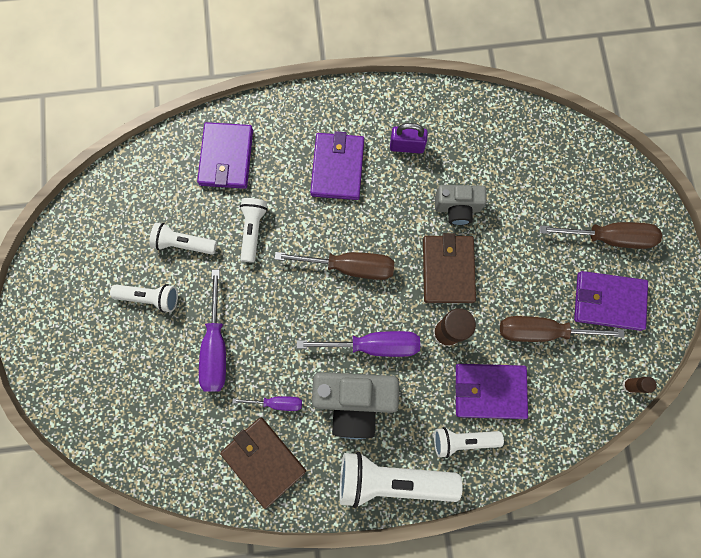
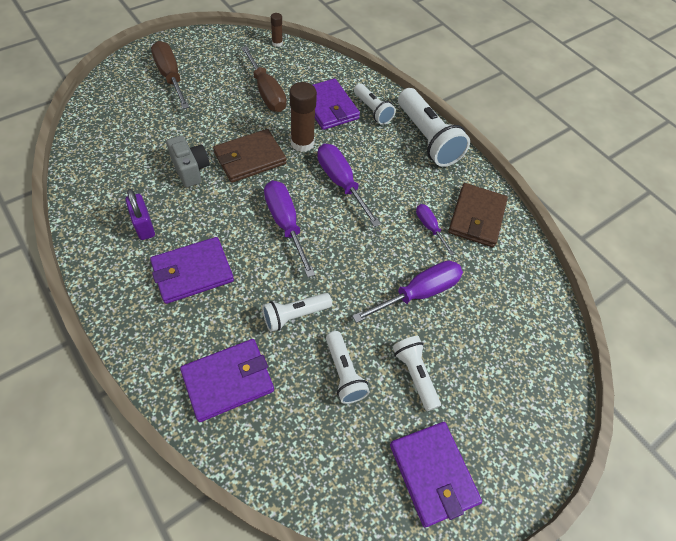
camera: 125 degrees left, 20 degrees down
brown screwdriver [274,252,395,280] -> purple screwdriver [264,181,315,277]
grey camera [312,372,399,439] -> none
purple wallet [574,271,648,331] -> purple wallet moved to [390,422,482,528]

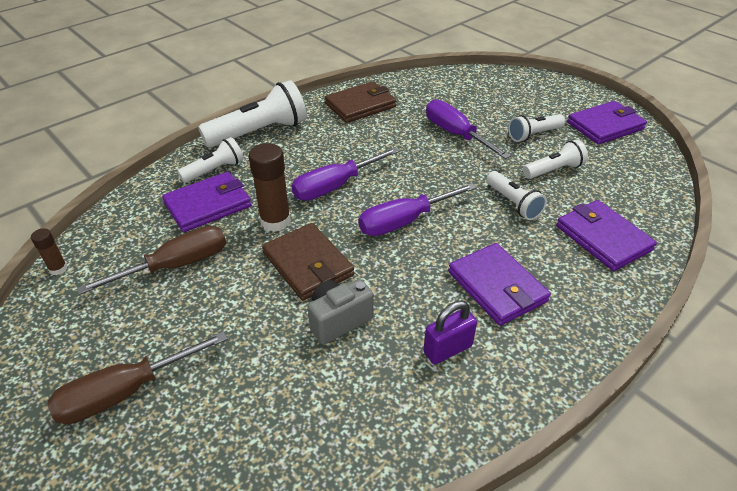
camera: 90 degrees left, 15 degrees down
purple screwdriver [416,204,454,255] -> none
brown wallet [448,183,508,247] -> brown wallet turned 45 degrees counterclockwise [325,81,397,123]

